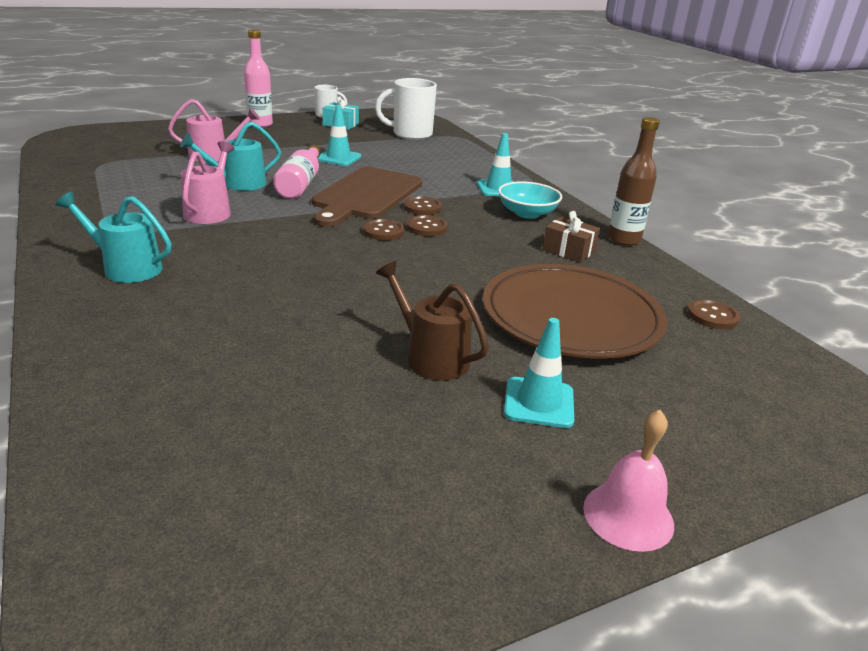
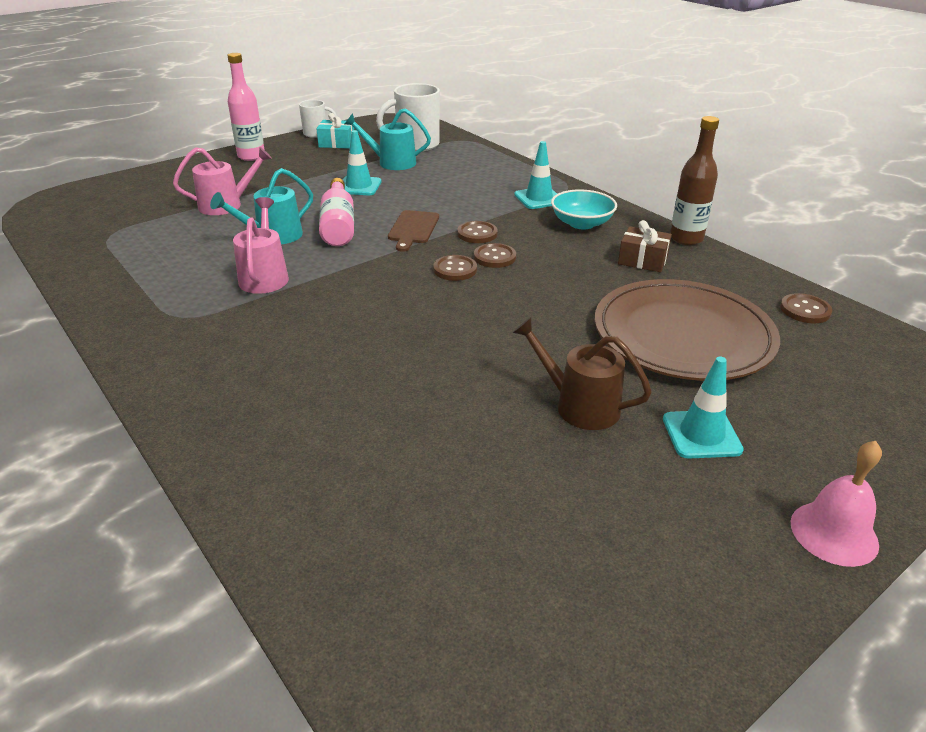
camera: 10 degrees left, 5 degrees up
turquoise watering can [56,192,171,283] -> turquoise watering can moved to [344,108,431,170]
brown cutting board [312,167,422,227] -> brown cutting board [388,210,439,252], size x0.52

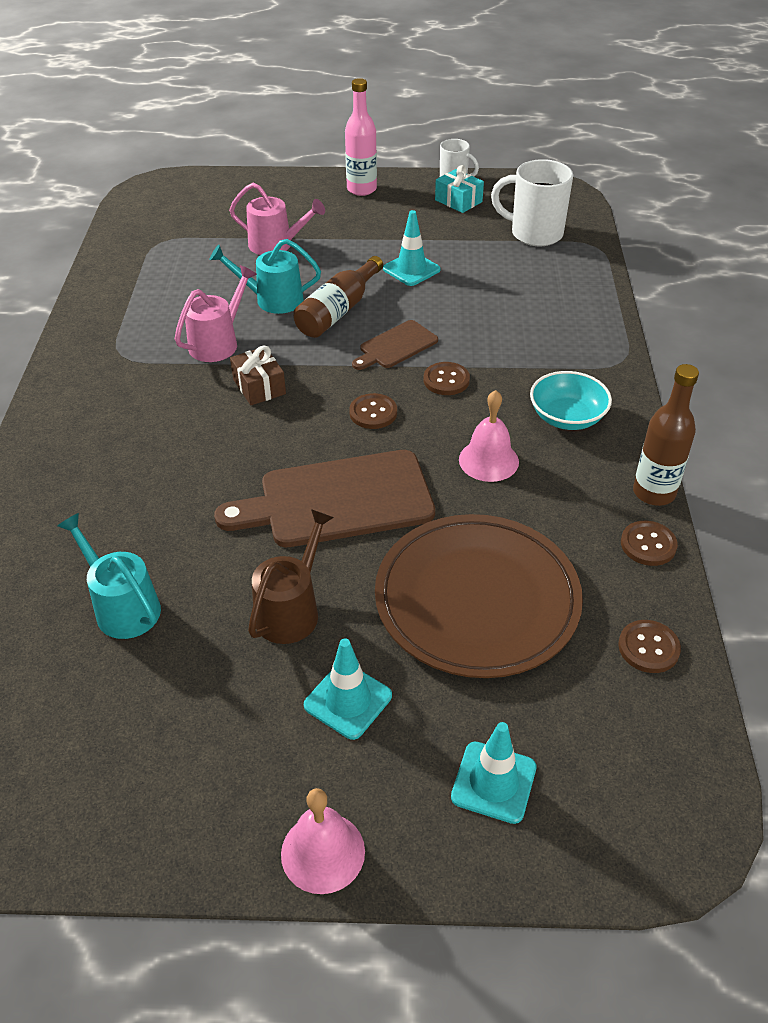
camera: 40 degrees right, 10 degrees up
pink bottle [319,178,354,246] -> brown bottle [293,256,383,338]
turquoise watering can [344,108,431,170] -> turquoise watering can moved to [57,513,161,639]
brown button [474,243,516,268] -> brown button moved to [621,521,678,566]
brown watering can [513,317,652,430] -> brown watering can turned 45 degrees clockwise [248,509,334,644]
turquoise traffic cone [514,141,557,209] -> turquoise traffic cone moved to [451,722,536,824]
brown gift [618,220,672,272] -> brown gift moved to [230,345,286,405]
none -> brown cutting board [214,450,435,547]
none -> pink bell [459,390,519,482]

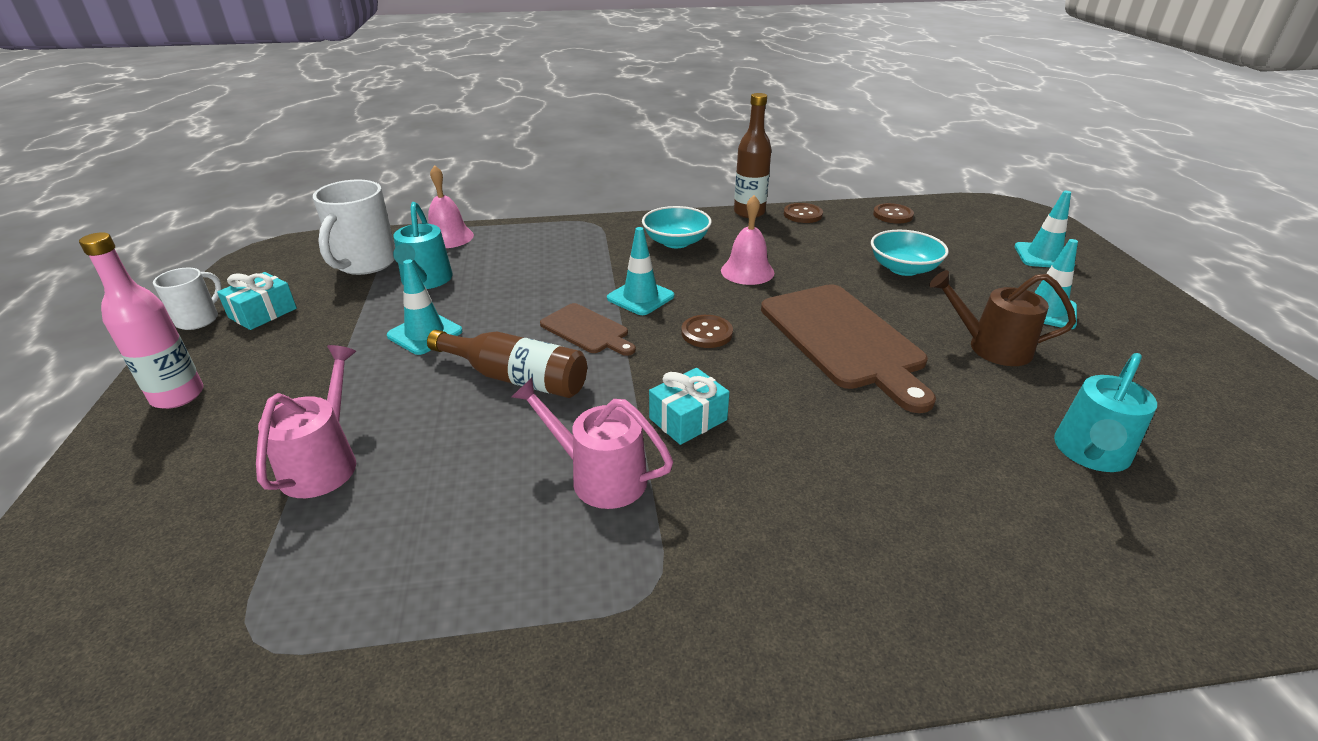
camera: 100 degrees left, 10 degrees down
turquoise watering can [209,239,321,314] -> turquoise watering can moved to [393,202,453,289]
brown gift [230,345,286,405] -> turquoise gift [649,368,729,445]
pink bell [281,788,365,894] -> pink bell moved to [428,165,474,248]
brown plate [375,514,583,678] -> turquoise bowl [871,230,949,276]
brown button [423,362,470,395] -> turquoise traffic cone [607,227,674,315]

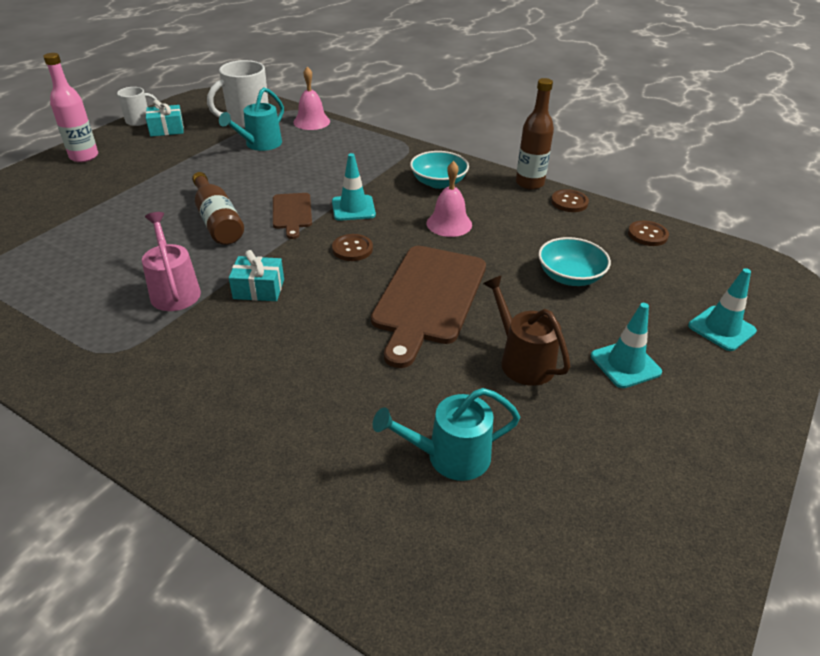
camera: 40 degrees right, 5 degrees up
pink watering can [256,345,356,498] -> none
turquoise traffic cone [387,259,463,355] -> none

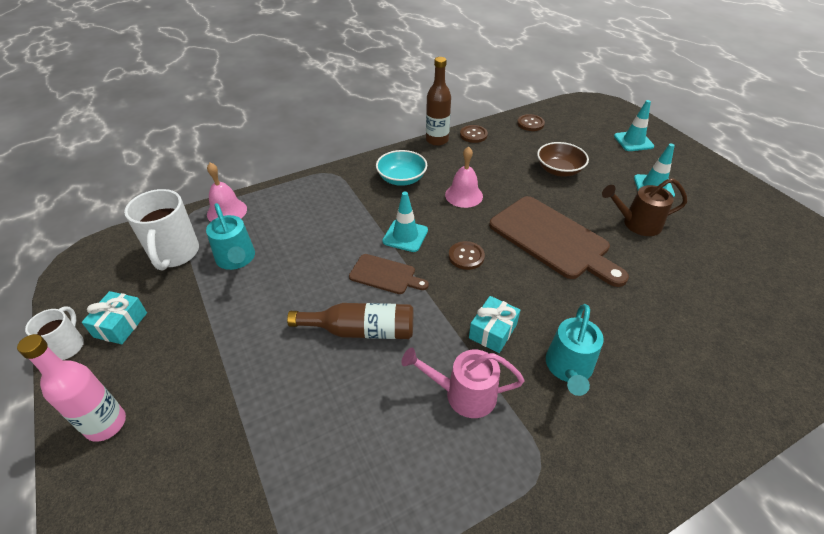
camera: 60 degrees left, 5 degrees up
turquoise watering can [373,388,520,481] -> turquoise watering can moved to [546,304,604,396]
turquoise bowl [538,237,611,286] -> brown bowl [537,142,589,177]

